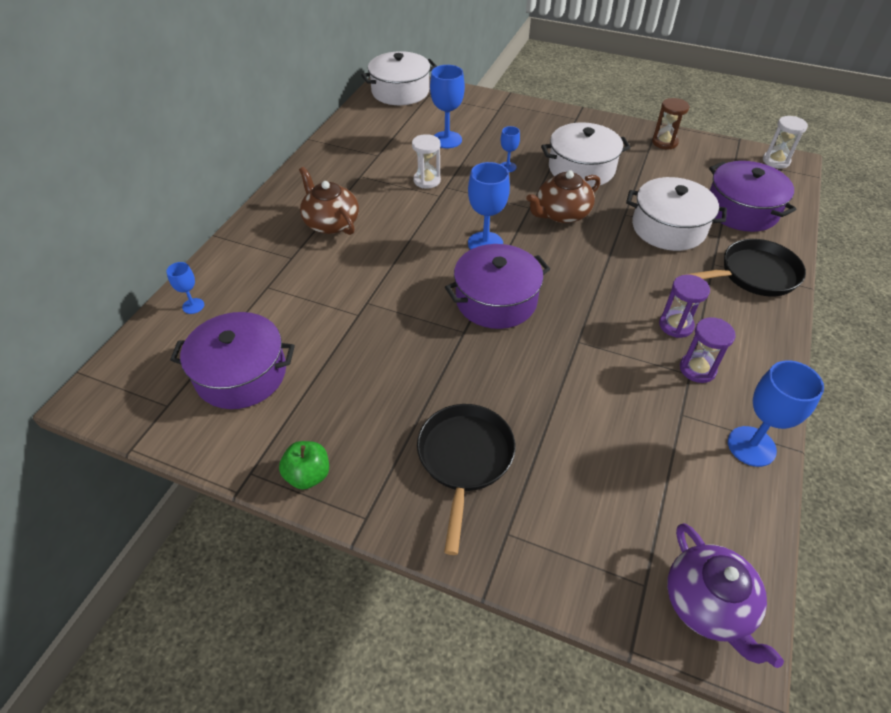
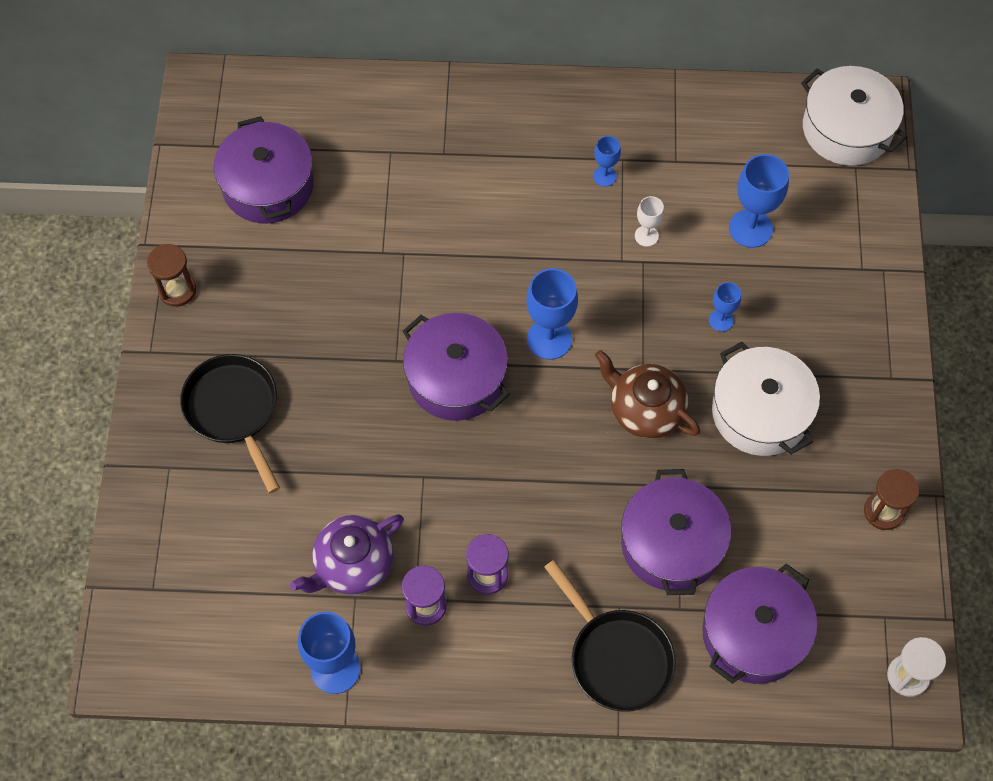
camera: 70 degrees right, 15 degrees up
blue goblet [166,262,204,314] -> blue goblet moved to [593,136,621,187]
green apple [279,441,329,490] -> brown hourglass [147,244,196,307]
brown teapot [299,167,359,235] -> none
white hourglass [412,134,441,189] -> white goblet [635,196,664,247]
black pan [417,404,516,555] -> black pan turned 105 degrees counterclockwise [180,354,280,493]
white pot [626,177,727,251] -> purple pot [621,469,731,595]
purple teapot [667,523,784,668] -> purple teapot moved to [290,514,404,595]

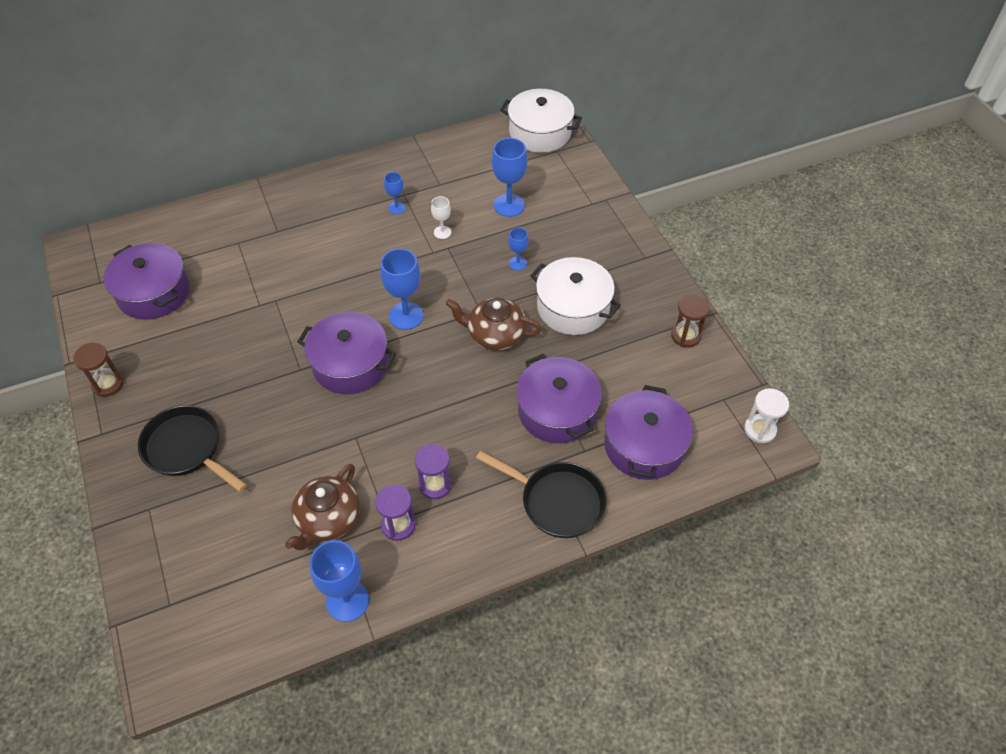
camera: 25 degrees left, 10 degrees down
purple teapot [290,514,404,595] -> brown teapot [285,464,360,550]

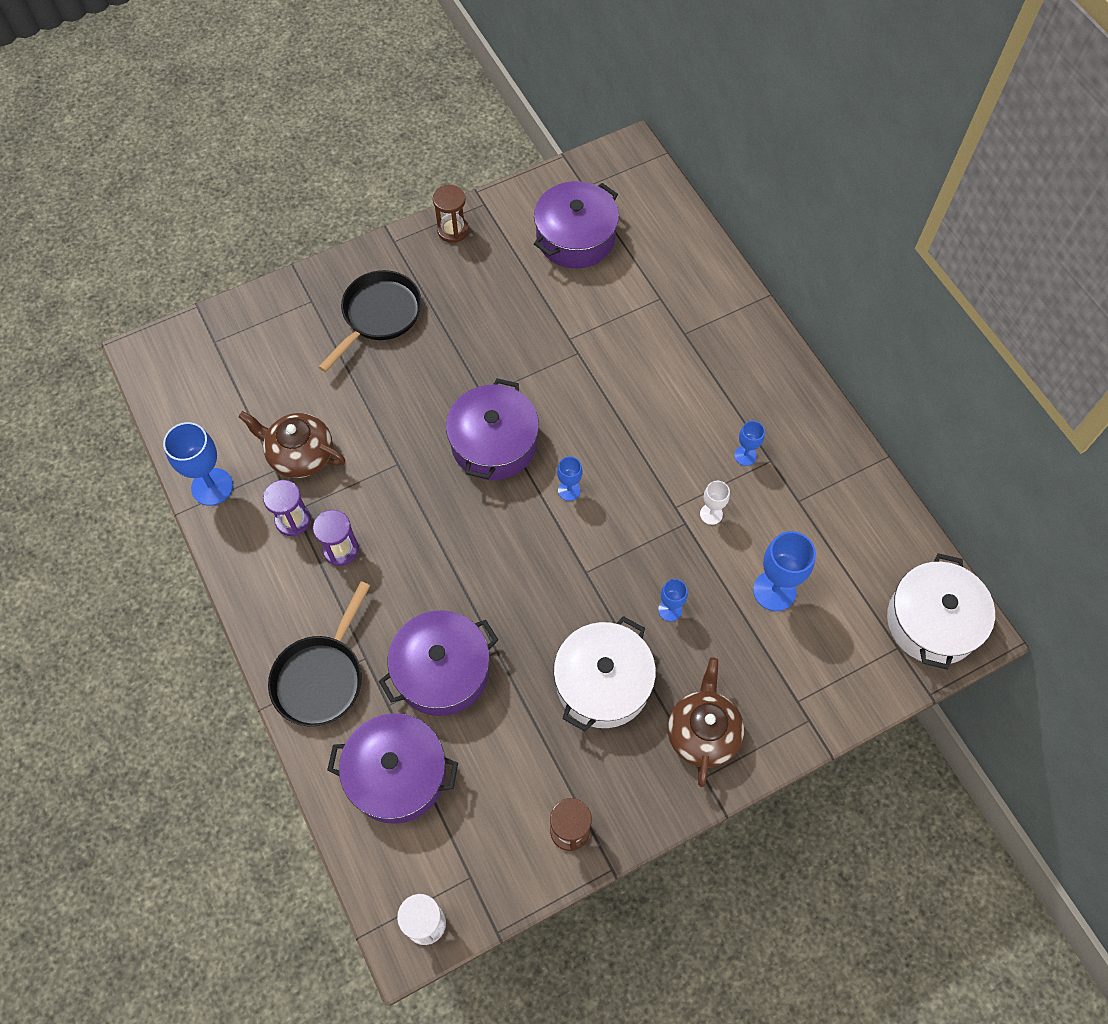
camera: 85 degrees right, 10 degrees up
blue goblet [380,248,424,330] -> blue goblet [557,456,582,501], size x0.55
brown teapot [446,297,542,350] -> brown teapot moved to [668,658,744,787]

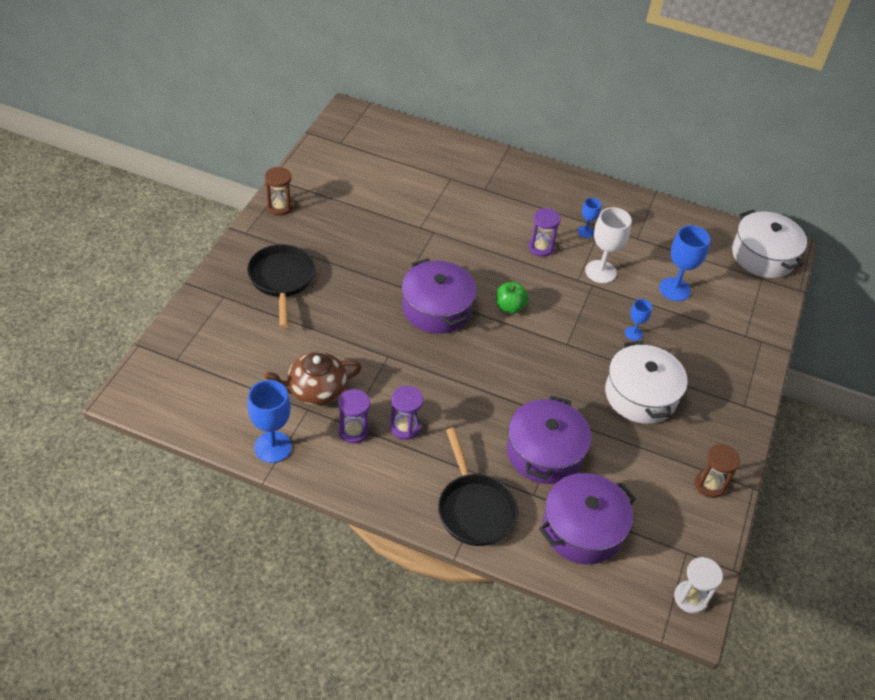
camera: 45 degrees left, 15 degrees down
purple pot [534,181,619,268] -> none
blue goblet [557,456,582,501] -> green apple [496,282,529,314]
brown teapot [668,658,744,787] -> none
white goblet [700,481,730,525] -> white goblet [585,207,632,283], size x1.82
none -> purple hourglass [528,208,561,257]

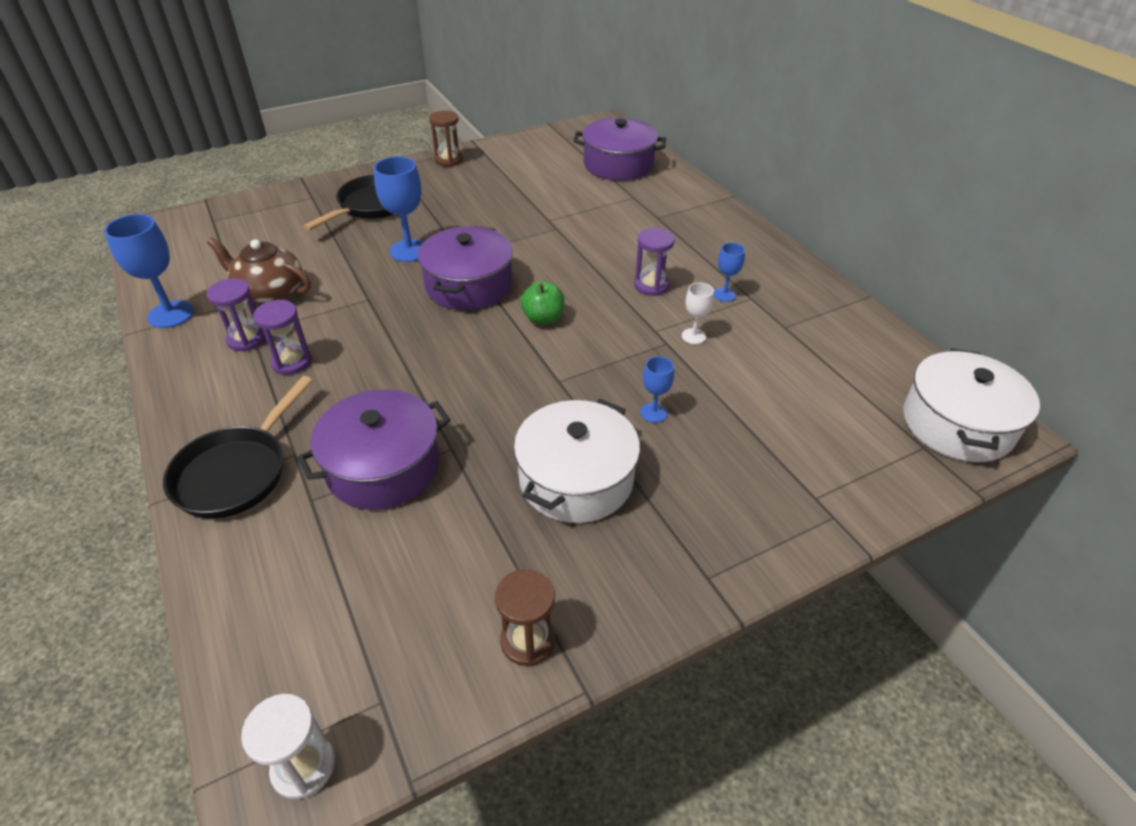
camera: 45 degrees right, 5 degrees down
purple pot [539,473,636,564] -> purple pot moved to [573,118,666,180]
white goblet [585,207,632,283] -> white goblet [682,282,714,344], size x0.55
blue goblet [659,225,710,301] -> blue goblet moved to [374,156,424,262]

